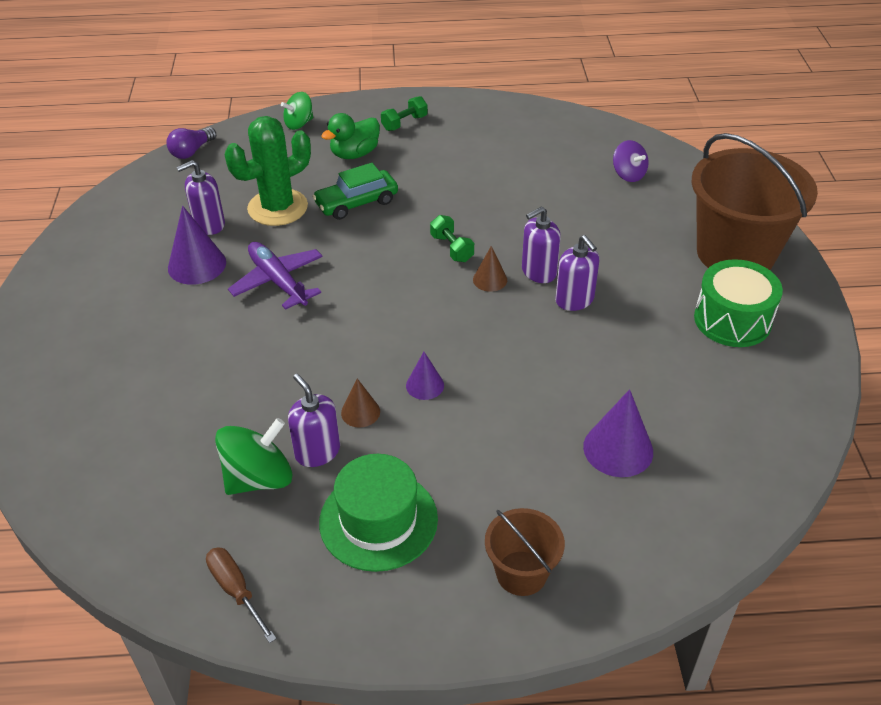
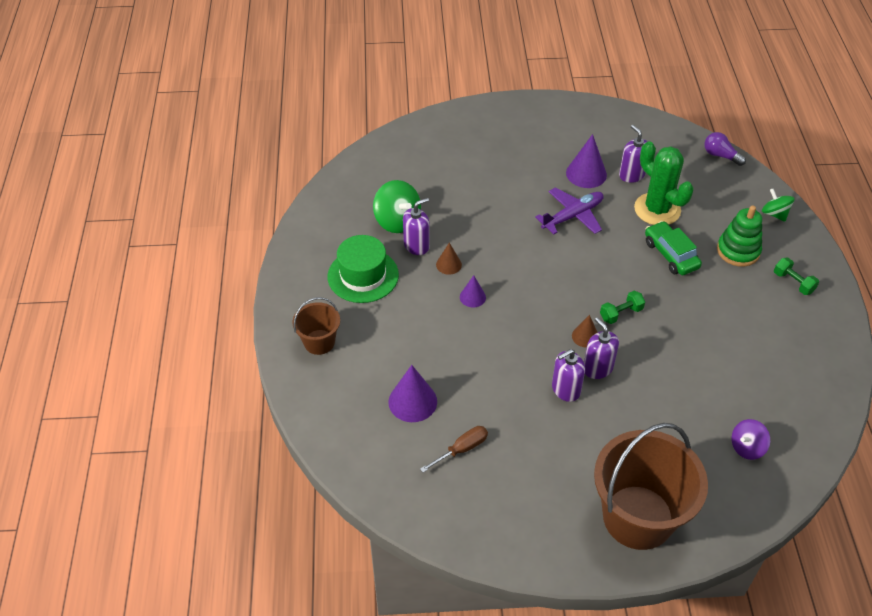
camera: 90 degrees right, 5 degrees up
brown screwdriver [206,547,277,643] -> brown screwdriver moved to [420,426,488,472]
green duck [321,113,380,159] -> green stacking toy [717,206,762,267]
green drum [694,259,783,347] -> none

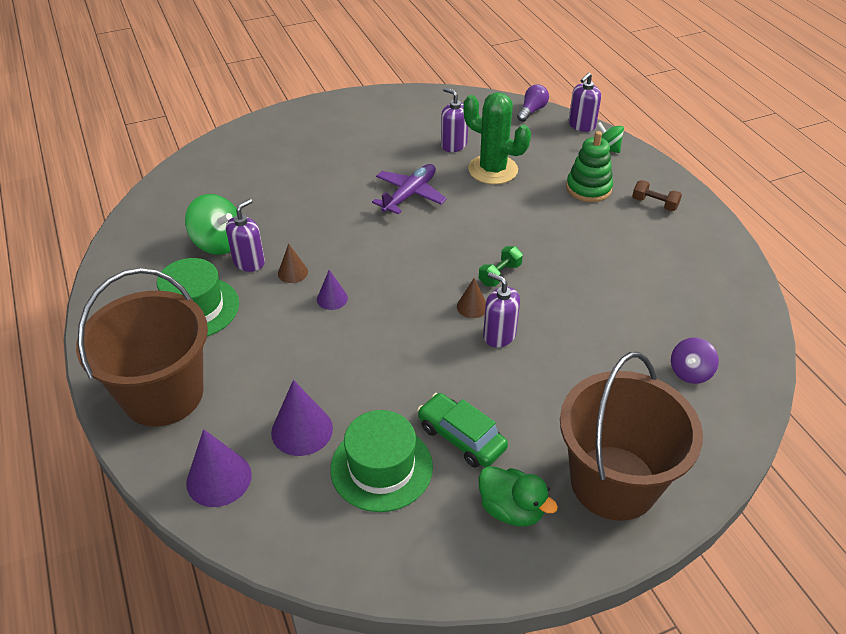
camera: 20 degrees left, 5 degrees down
brown bucket [293,297,340,355] -> brown bucket [76,268,208,427], size x2.01
brown screwdriver [420,426,488,472] -> green hat [330,410,433,512]
purple soap dispenser [552,349,585,402] -> purple soap dispenser moved to [569,73,601,132]
purple cone [566,134,607,188] -> purple cone moved to [186,429,252,507]
green car [645,221,702,275] -> green car moved to [417,393,508,468]
purple light bulb [704,132,746,166] -> purple light bulb turned 105 degrees clockwise [517,84,549,122]
green dumbbell [774,258,819,295] -> brown dumbbell [632,180,682,211]
none -> green duck [478,466,558,527]

